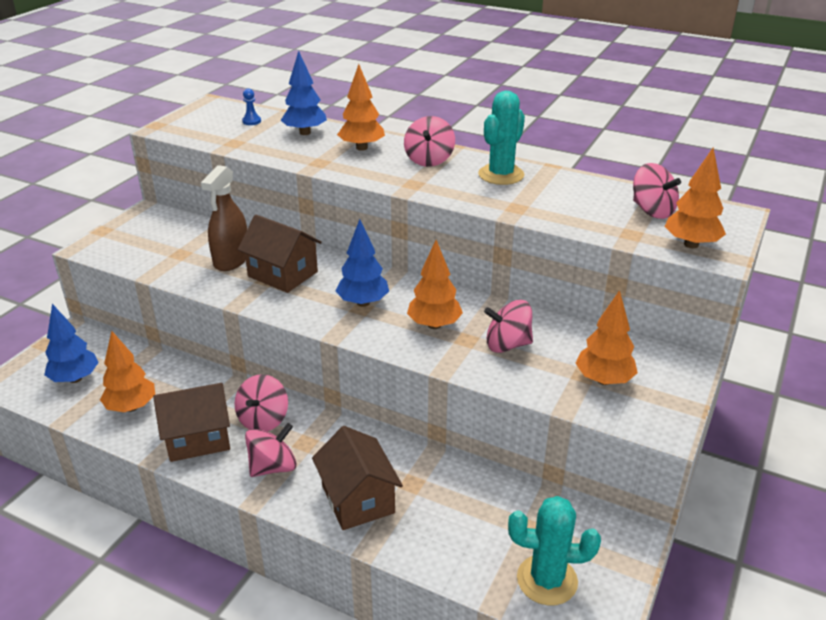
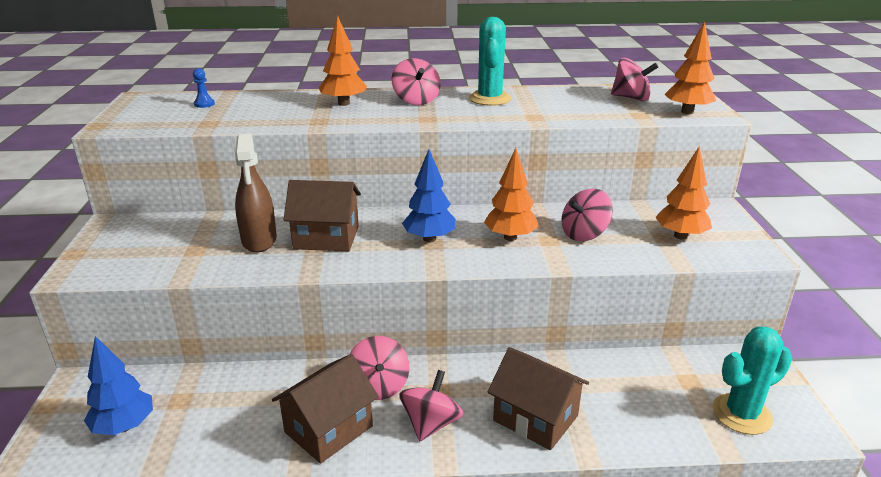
camera: 30 degrees left, 5 degrees down
orange tree [100,331,155,412] -> none
blue tree [281,51,327,135] -> none

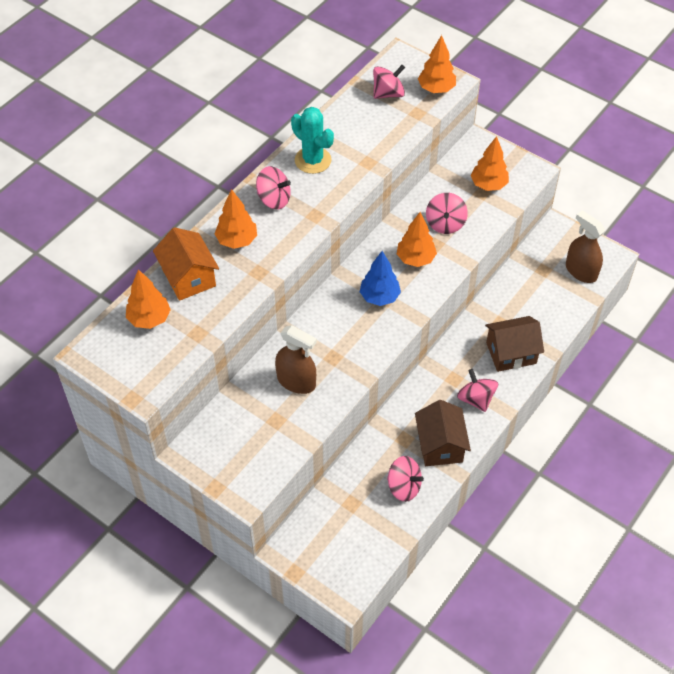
camera: 50 degrees left, 25 degrees up
blue tree [84,336,153,435] -> none
blue pawn [193,68,215,108] -> orange tree [126,269,171,329]
brown house [284,180,361,251] -> none
pink spinning top [349,336,409,400] -> pink spinning top moved to [387,456,424,502]
turquoise cactus [712,327,793,435] -> brown spray bottle [566,211,605,283]
none -> orange house [153,227,219,301]

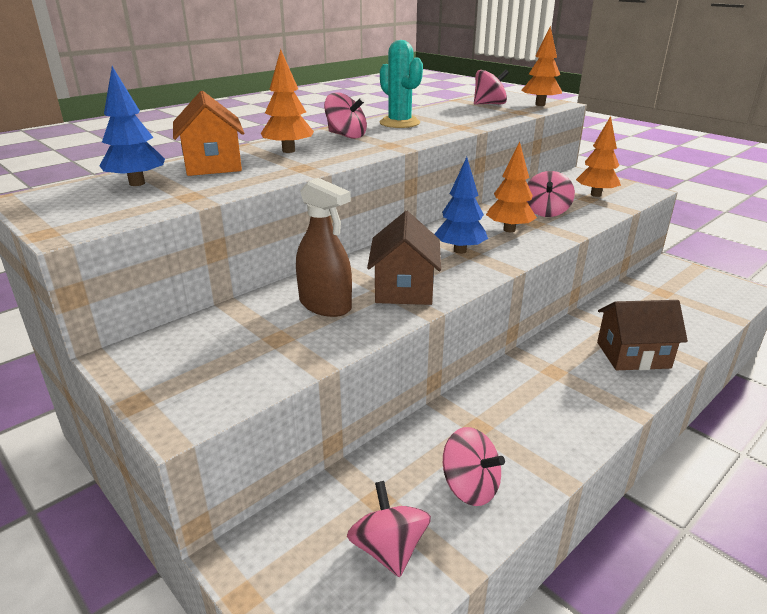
camera: 10 degrees right, 25 degrees down
orange tree [126,269,171,329] -> blue tree [100,66,165,186]
brown house [415,400,471,466] -> brown house moved to [367,211,441,305]
pink spinning top [457,369,498,412] -> pink spinning top moved to [347,481,431,577]
brown spray bottle [566,211,605,283] -> none

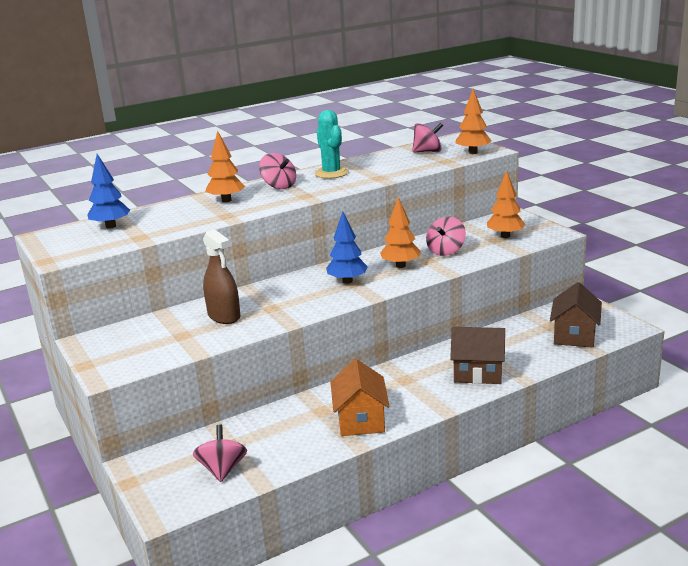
camera: 15 degrees right, 5 degrees down
orange house [173,91,244,176] -> orange house moved to [330,359,390,436]
brown house [367,211,441,305] -> brown house moved to [550,282,602,348]
pink spinning top [443,427,505,506] -> none

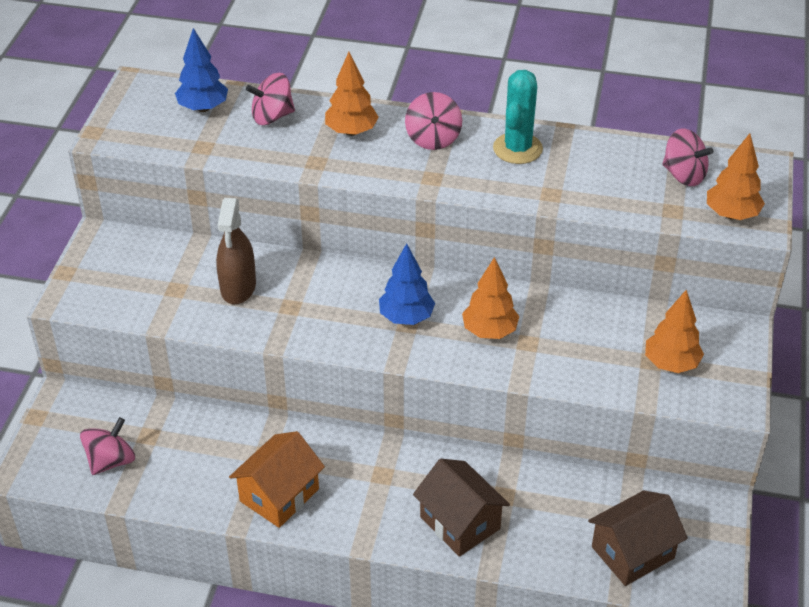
camera: 40 degrees right, 20 degrees up
pink spinning top [426,216,466,256] -> pink spinning top moved to [246,73,295,125]

